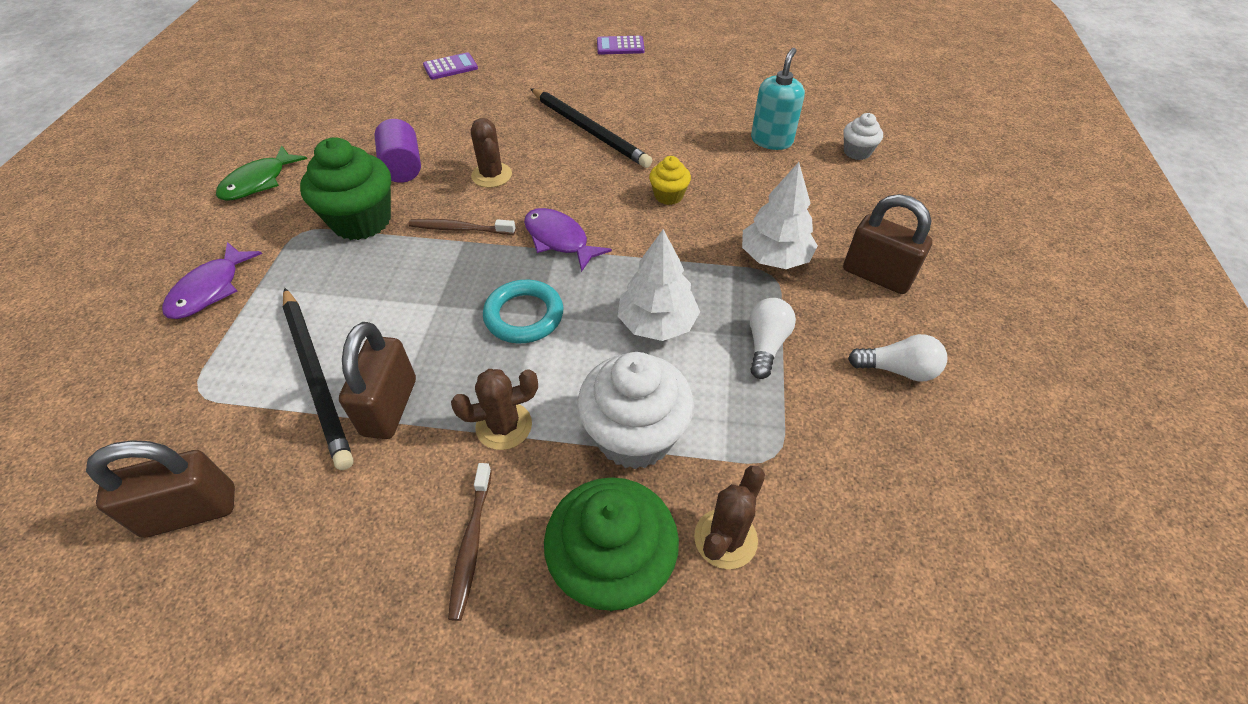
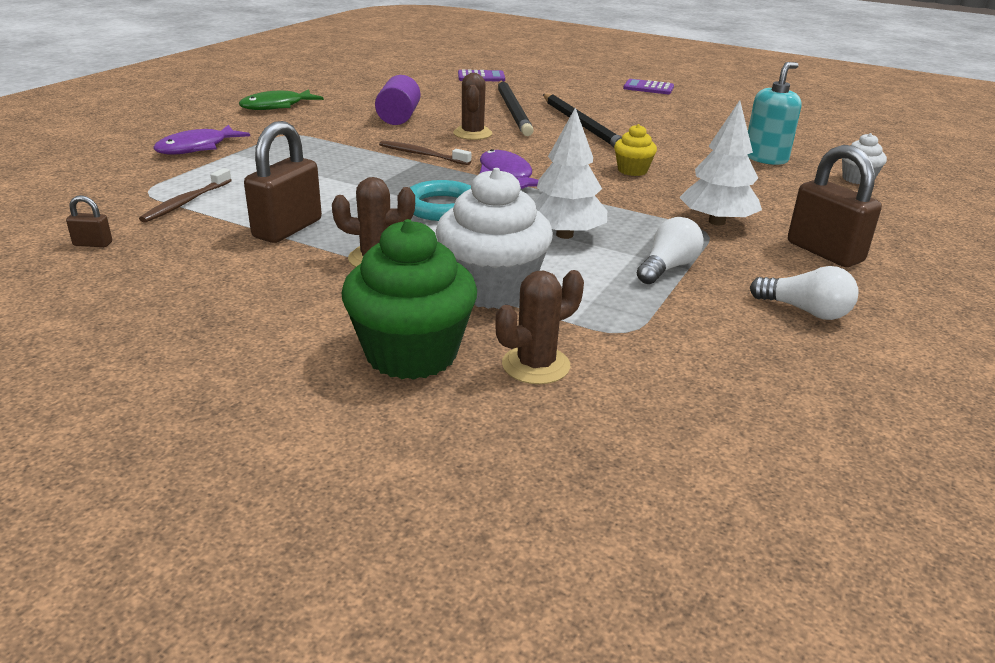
camera: 20 degrees right, 20 degrees down
brown padlock [86,440,235,538] -> brown padlock [66,195,112,247], size x0.45
black pencil [282,288,354,470] -> black pencil moved to [498,81,534,136]
green cupcake [300,137,391,240] -> none
brown toothbrush [448,463,492,621] -> brown toothbrush moved to [139,168,232,223]

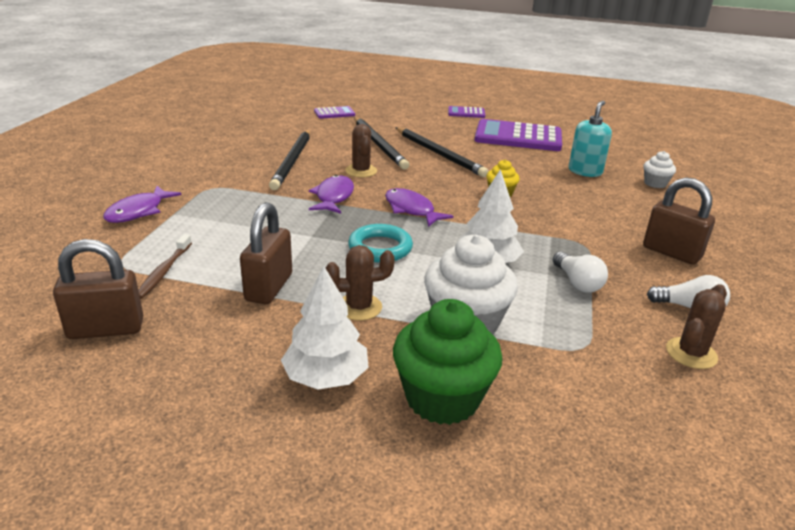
camera: 15 degrees left, 0 degrees up
brown padlock [66,195,112,247] -> brown padlock [53,239,143,339], size x2.21
green fish [239,89,324,110] -> none
purple cylinder [375,75,420,125] -> black pencil [269,130,310,190]
brown toothbrush [379,141,471,165] -> purple fish [309,175,354,214]
brown cactus [495,270,584,384] -> brown cactus moved to [666,284,727,369]
white light bulb [637,217,704,284] -> white light bulb turned 135 degrees clockwise [553,252,608,293]
white tree [679,100,762,226] -> white tree moved to [281,266,369,390]
none -> purple calculator [474,119,562,151]

